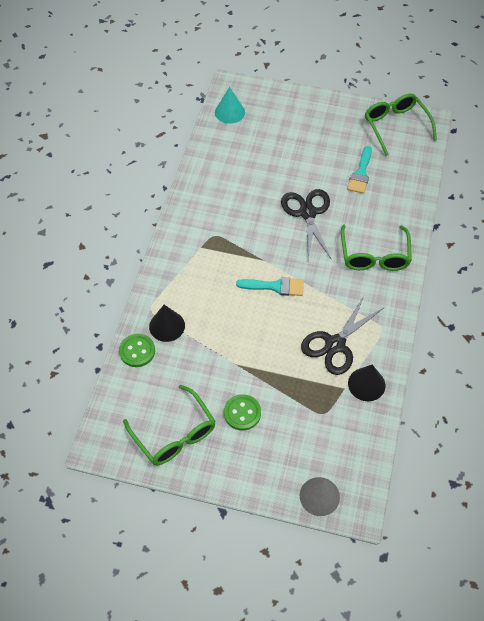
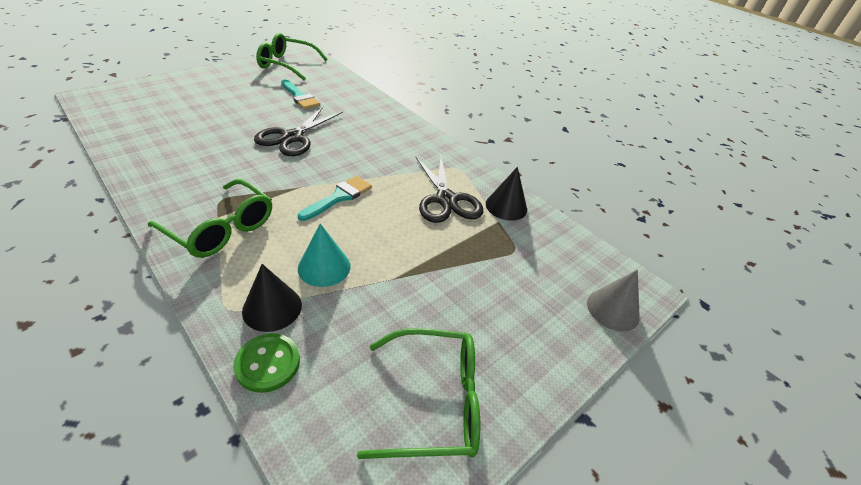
camera: 60 degrees left, 15 degrees down
turquoise cone [215,87,245,124] -> turquoise cone moved to [298,224,351,287]
green button [224,394,261,430] -> none
black scissors [281,189,331,261] -> black scissors turned 90 degrees counterclockwise [254,107,343,156]
green glasses [341,225,412,271] -> green glasses moved to [148,179,272,258]

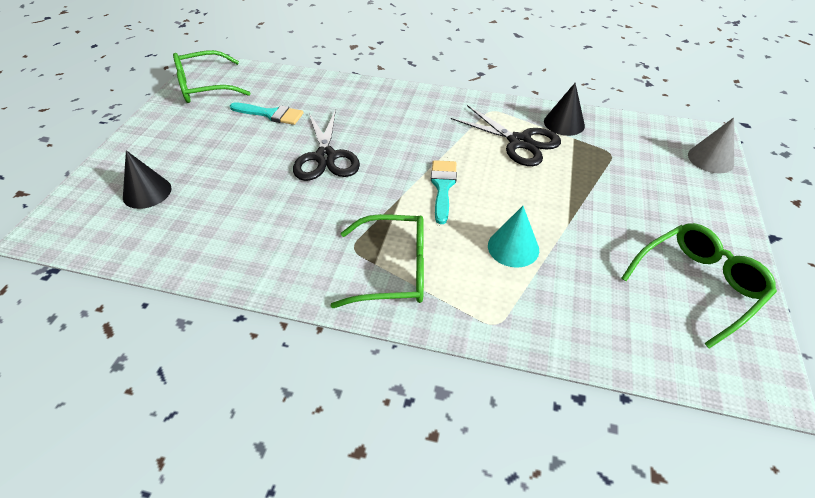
camera: 30 degrees left, 5 degrees up
green button [233,333,300,393] -> none
black cone [242,264,302,332] -> black cone moved to [123,150,171,209]

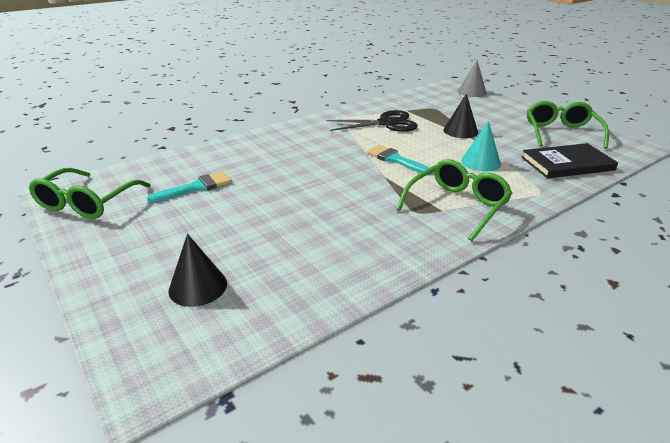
camera: 50 degrees left, 15 degrees down
black scissors [293,109,360,181] -> none
black cone [544,83,585,136] -> black cone moved to [443,94,478,138]
none -> black book [521,143,618,178]

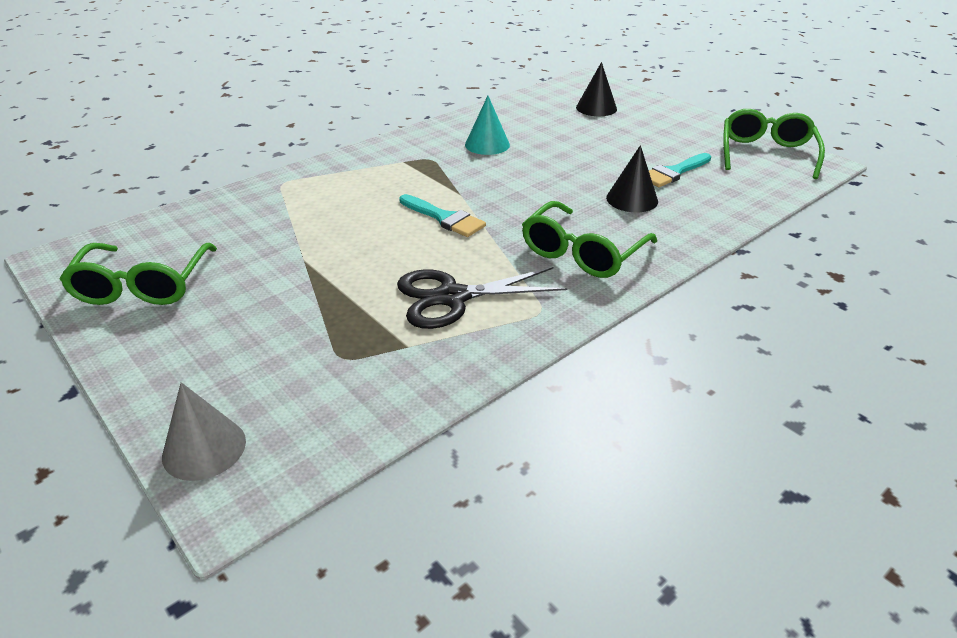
camera: 175 degrees right, 5 degrees up
green glasses [396,159,512,241] -> green glasses moved to [522,201,657,278]
black cone [443,94,478,138] -> black cone moved to [606,145,658,212]
turquoise cone [461,121,501,172] -> turquoise cone moved to [465,96,510,155]
black book [521,143,618,178] -> none

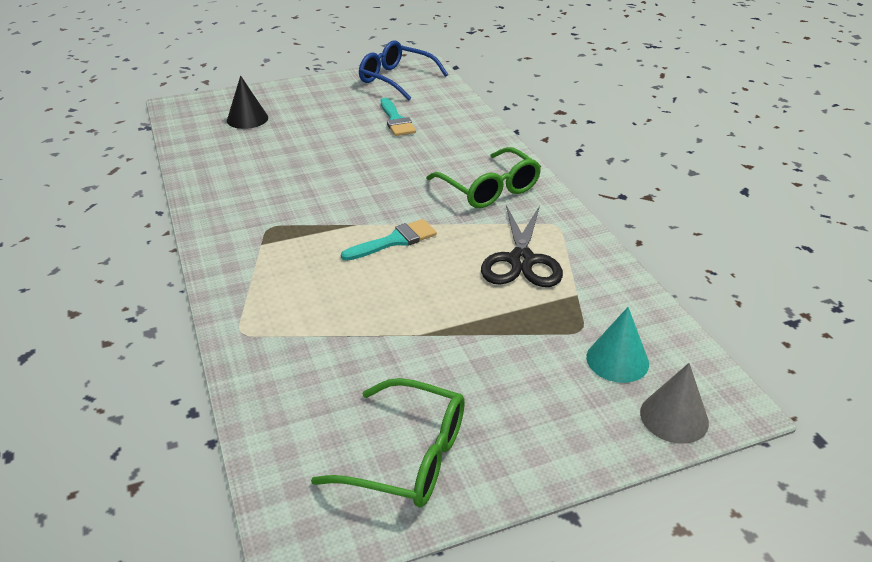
camera: 70 degrees left, 0 degrees up
turquoise cone [465,96,510,155] -> turquoise cone moved to [586,307,649,383]
black cone [606,145,658,212] -> none
green glasses [723,109,825,179] -> blue glasses [359,40,448,100]

